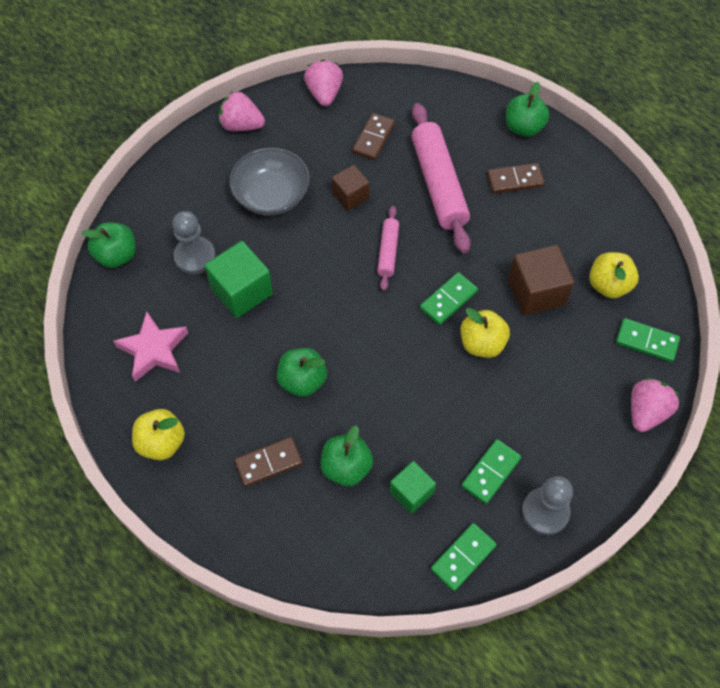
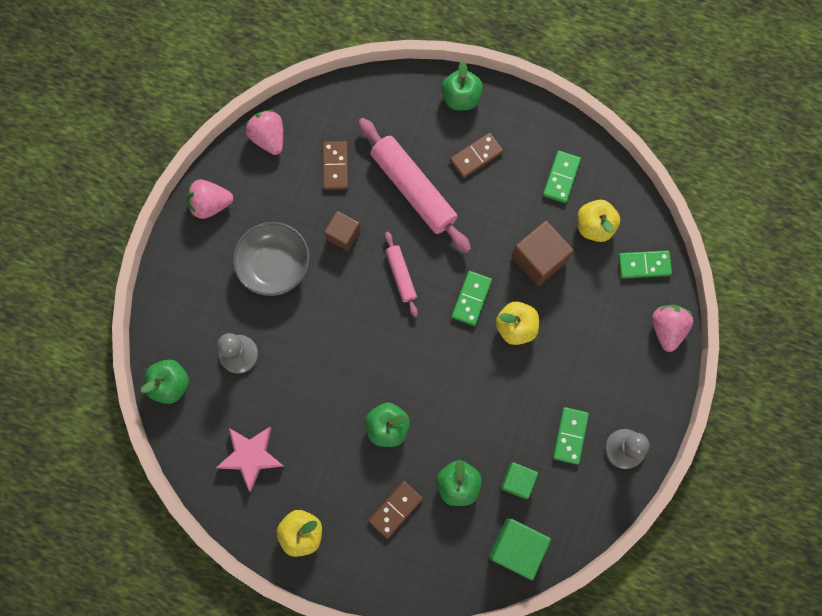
camera: 25 degrees left, 15 degrees up
green cube [205,241,273,318] -> green cube moved to [489,519,551,580]
green domino [431,523,497,591] -> green domino moved to [543,151,581,203]

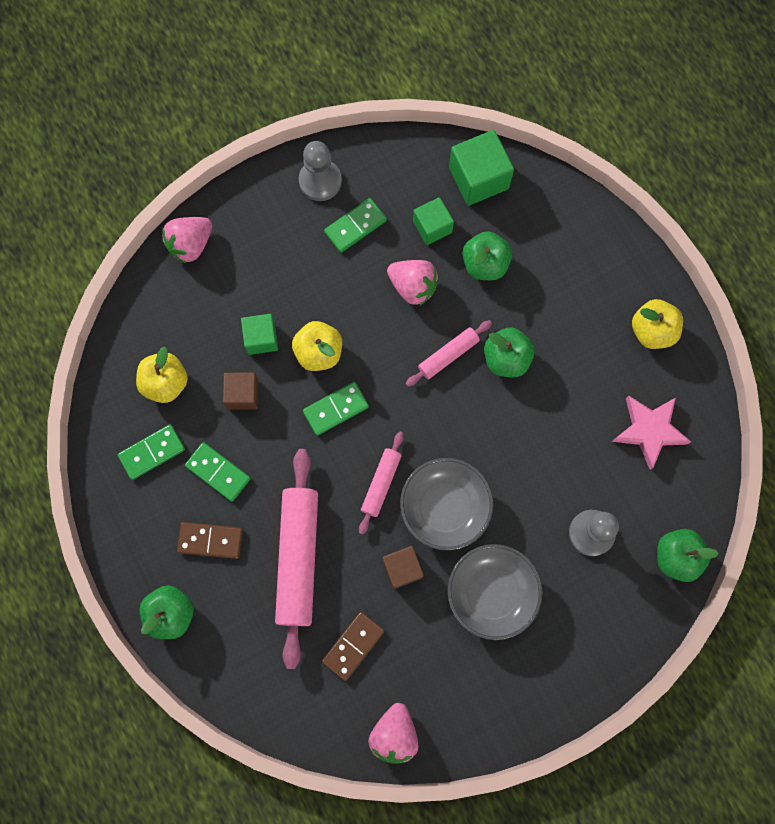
camera: 140 degrees left, 0 degrees up
pink strawberry [187,180,233,219] -> pink strawberry moved to [387,260,439,306]
brown domino [368,481,423,539] -> none
brown cube [511,221,574,286] -> brown cube [223,372,259,410], size x0.63
green domino [618,251,672,278] -> green domino moved to [185,442,251,502]
none -> green cube [241,314,278,355]
none -> grey bowl [400,458,493,551]
none -> pink rolling pin [405,320,492,387]

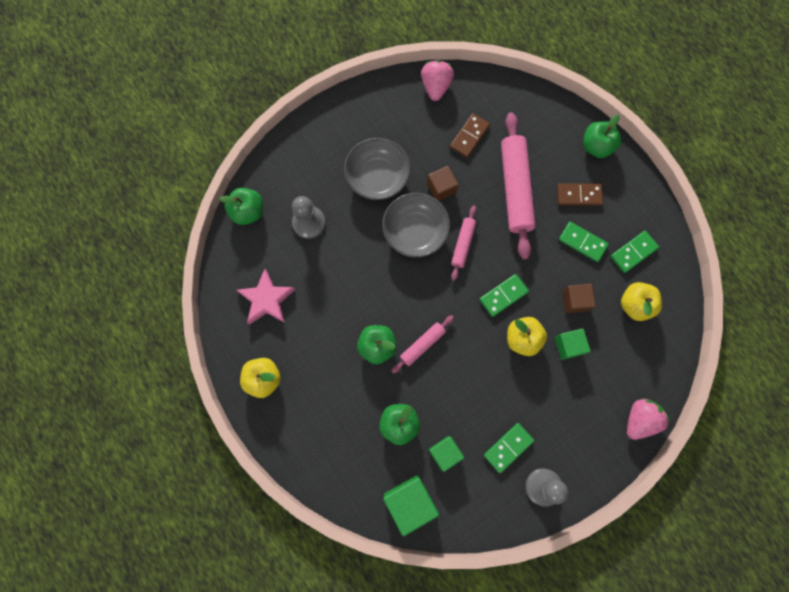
camera: 175 degrees right, 0 degrees up
pink strawberry [387,260,439,306] -> none

